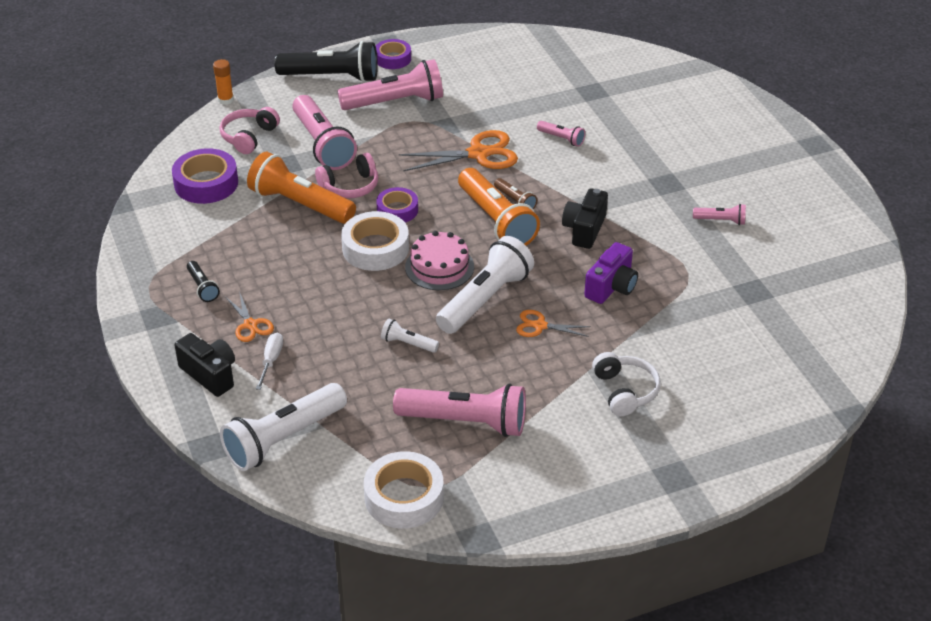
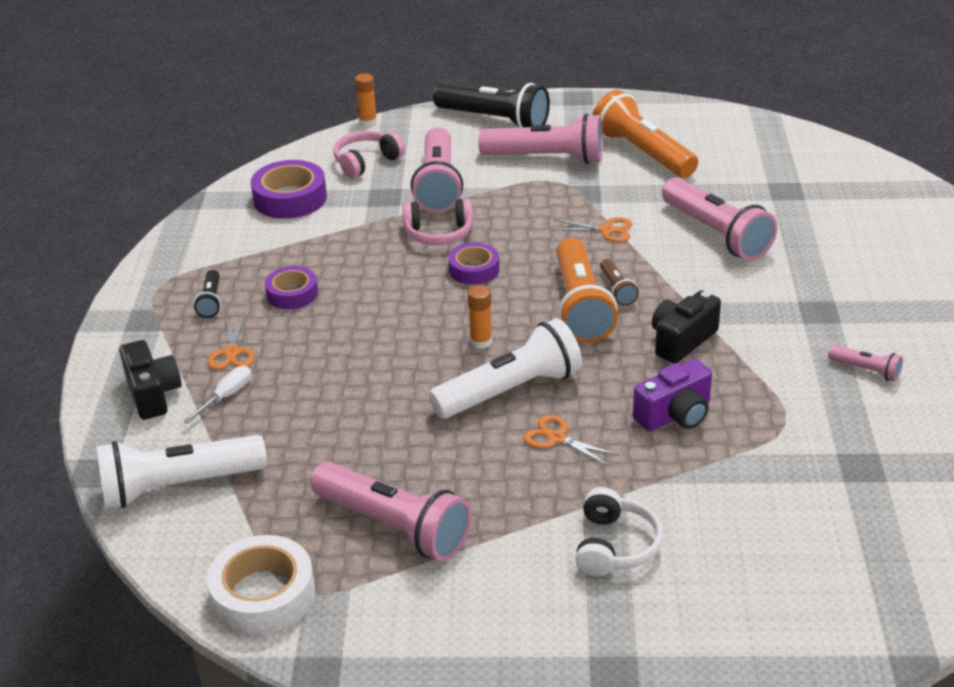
camera: 25 degrees right, 5 degrees down
orange flashlight [247,152,356,224] -> orange flashlight moved to [593,90,698,178]
white tape [341,211,409,271] -> none
purple tape [376,39,411,69] -> purple tape moved to [265,266,318,309]
white flashlight [381,318,439,353] -> none
orange scissors [399,130,518,171] -> orange scissors [553,217,632,242], size x0.55
pink cake [405,231,474,290] -> orange glue stick [468,285,492,349]
pink flashlight [537,121,585,147] -> pink flashlight [662,177,777,261], size x2.15

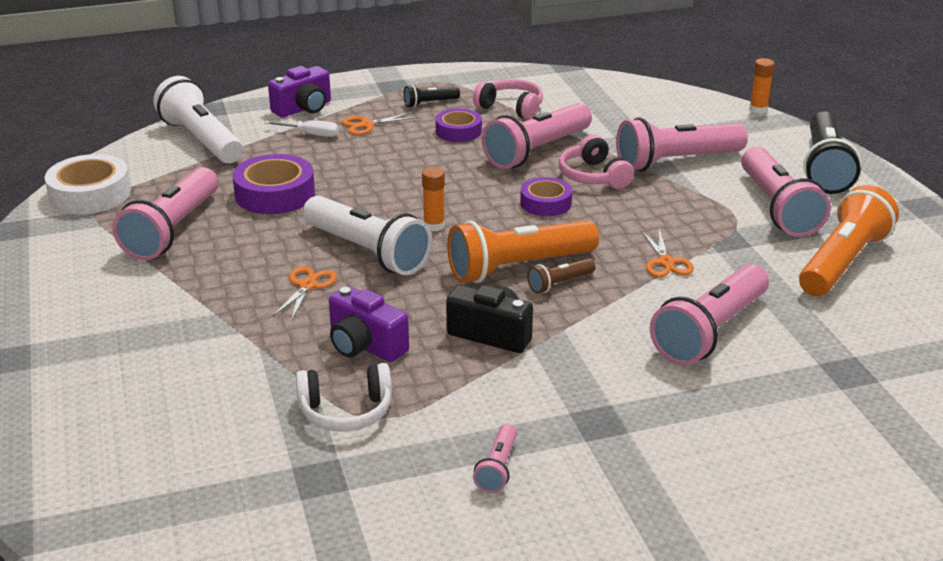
camera: 70 degrees right, 5 degrees down
black camera [119,340,182,420] -> purple camera [268,66,331,117]
purple tape [251,160,327,219] -> purple tape moved to [232,154,315,214]
pink headphones [333,131,405,178] -> pink headphones moved to [473,79,543,120]
white headphones [575,487,663,576] -> white headphones moved to [296,363,392,432]
none -> pink flashlight [482,103,592,169]

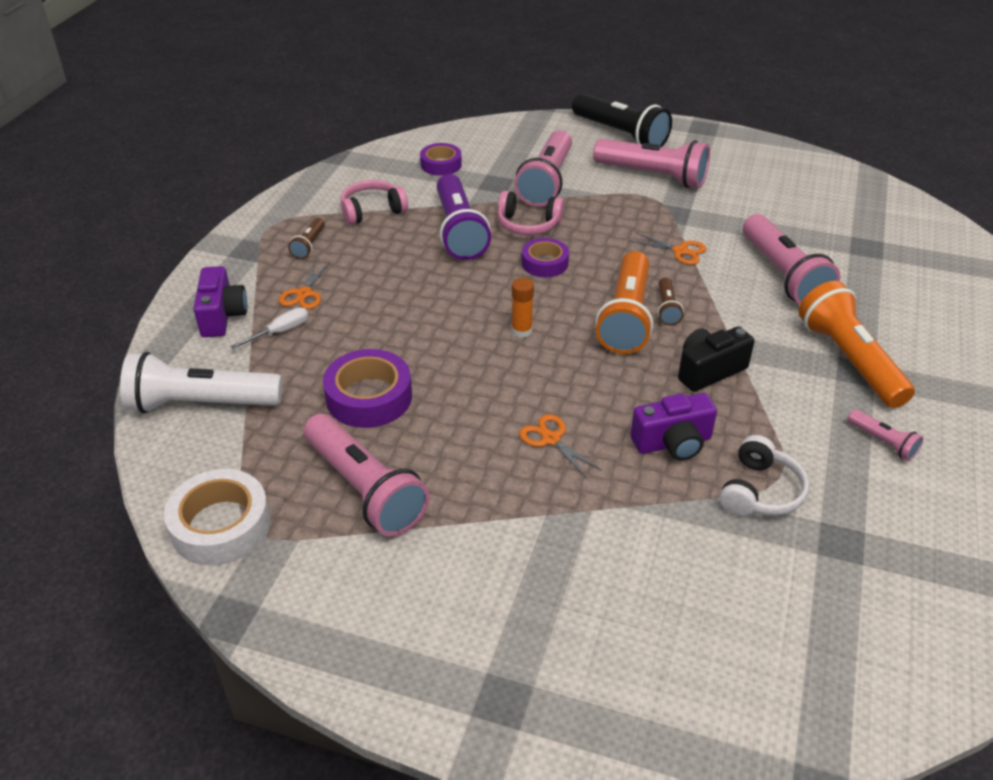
camera: 55 degrees left, 10 degrees up
white flashlight [303,196,432,275] -> none
black flashlight [403,85,460,108] -> brown flashlight [288,218,325,259]
purple tape [435,109,482,142] -> purple tape moved to [420,143,462,176]
pink flashlight [482,103,592,169] -> purple flashlight [437,174,491,260]
orange glue stick [749,58,775,114] -> none
orange flashlight [799,185,899,296] -> orange flashlight moved to [798,281,915,408]

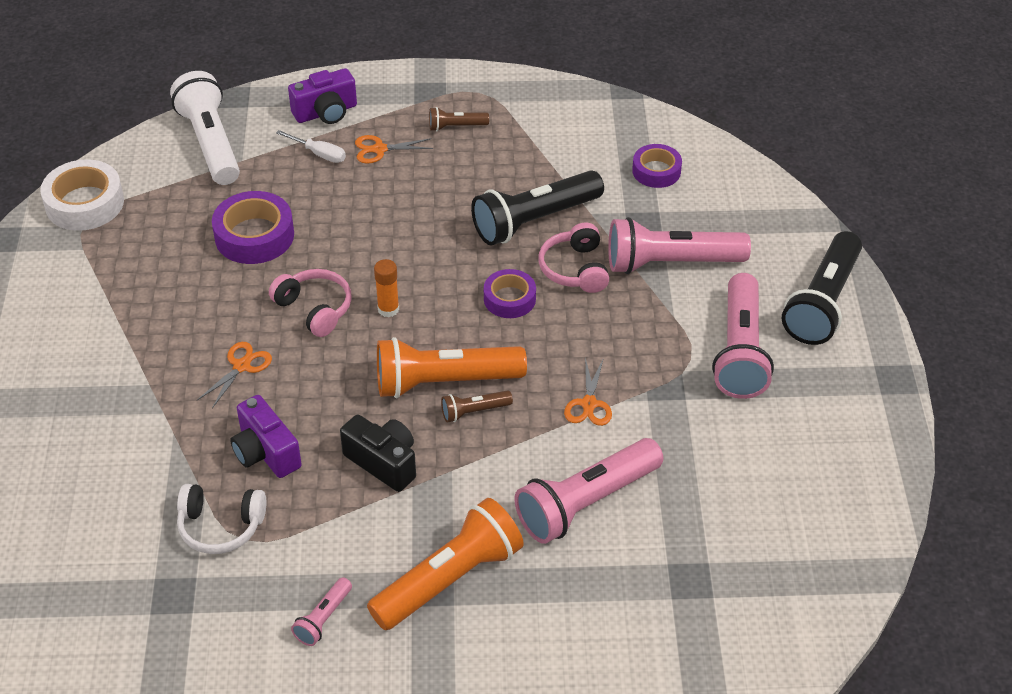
camera: 70 degrees right, 5 degrees up
pink flashlight [304,414,430,537] -> none
pink headphones [340,180,408,225] -> pink headphones moved to [269,269,352,337]
purple flashlight [437,174,491,260] -> black flashlight [471,170,604,245]

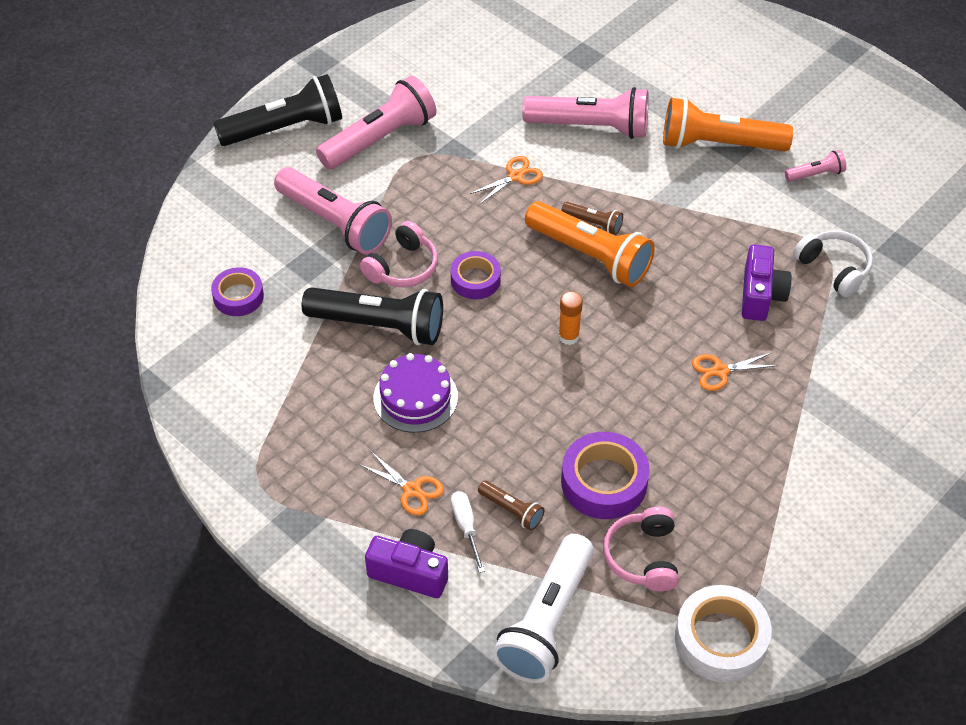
camera: 135 degrees left, 5 degrees up
pink headphones [269,269,352,337] -> pink headphones moved to [603,507,679,592]
black camera [340,414,416,492] -> none
brown flashlight [429,107,489,131] -> brown flashlight moved to [478,481,544,531]
none -> purple cake [374,353,458,433]

